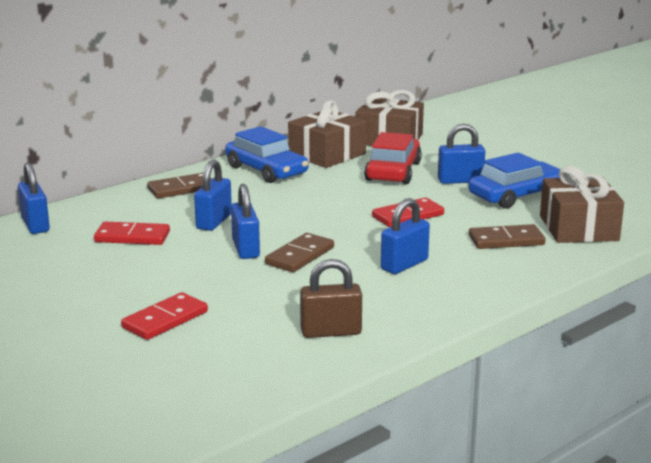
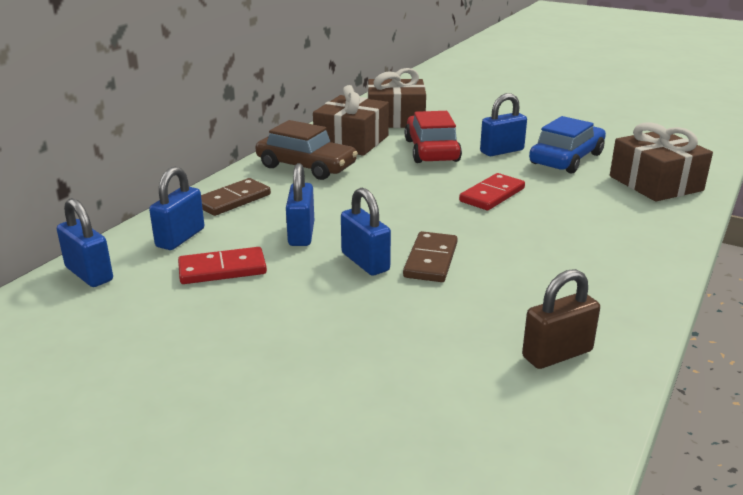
camera: 20 degrees left, 5 degrees up
red domino [121,292,208,340] -> none
blue car [225,126,309,183] -> brown car [255,120,358,180]
blue padlock [381,198,430,274] -> blue padlock moved to [149,167,204,250]
brown domino [469,224,546,249] -> none

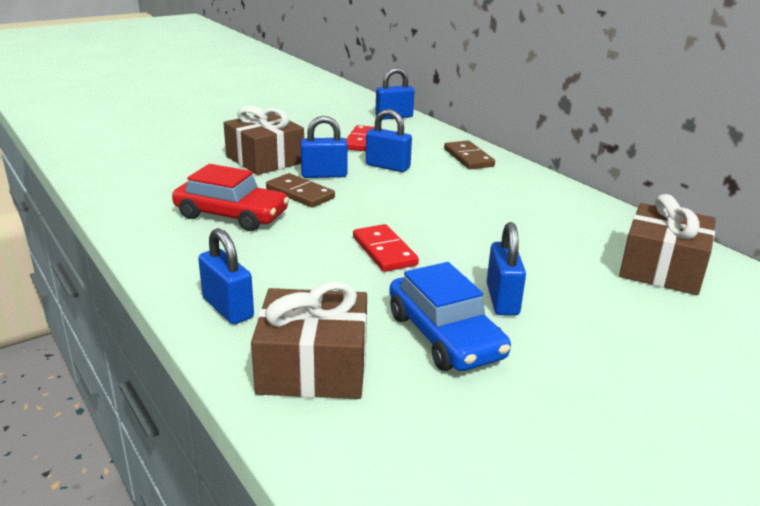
camera: 115 degrees right, 0 degrees up
blue padlock [149,167,204,250] -> blue padlock moved to [198,228,254,324]
brown car [255,120,358,180] -> none
brown gift [313,85,389,156] -> brown gift moved to [224,105,304,175]
red car [405,111,462,163] -> red car moved to [172,164,289,231]
brown padlock [522,269,600,369] -> none

